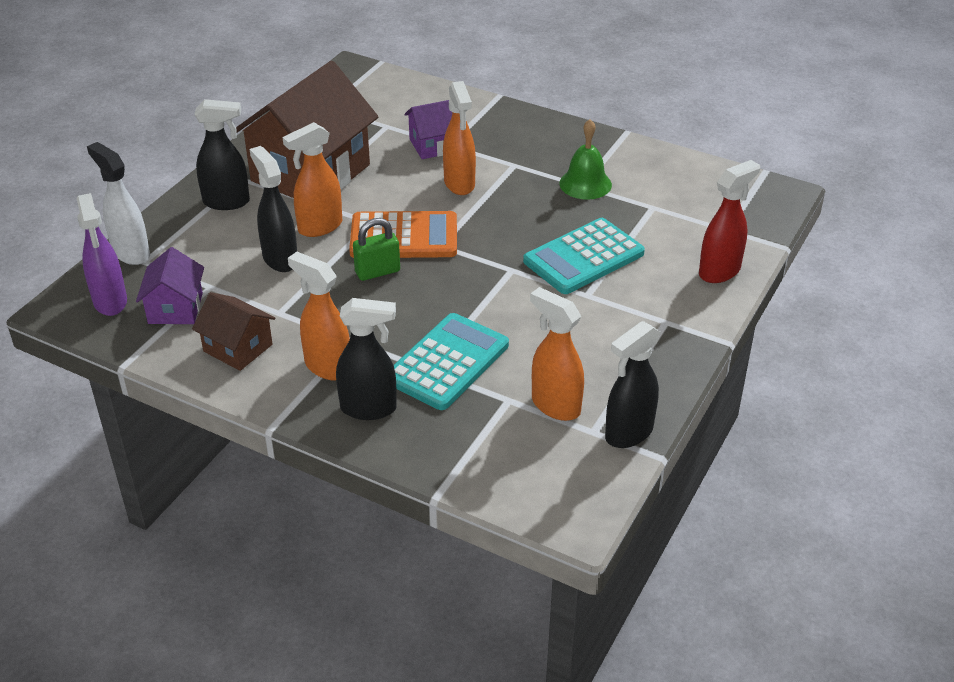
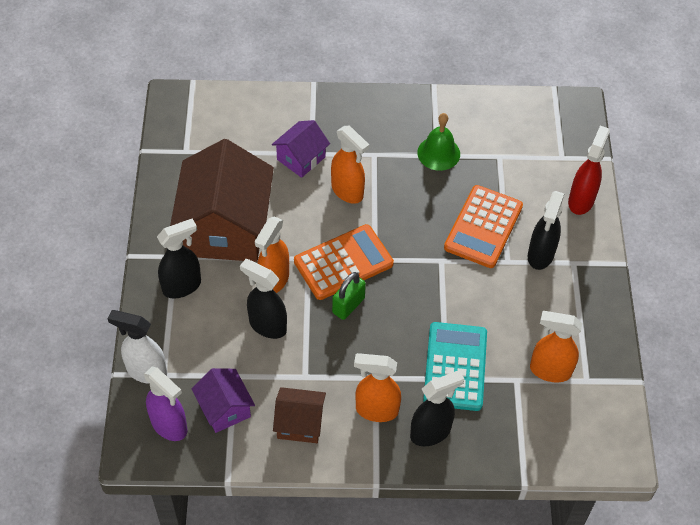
camera: 30 degrees left, 15 degrees up
turquoise calculator [523,218,645,294] -> orange calculator [444,185,523,268]
black spray bottle [605,321,661,448] -> black spray bottle moved to [528,191,564,270]

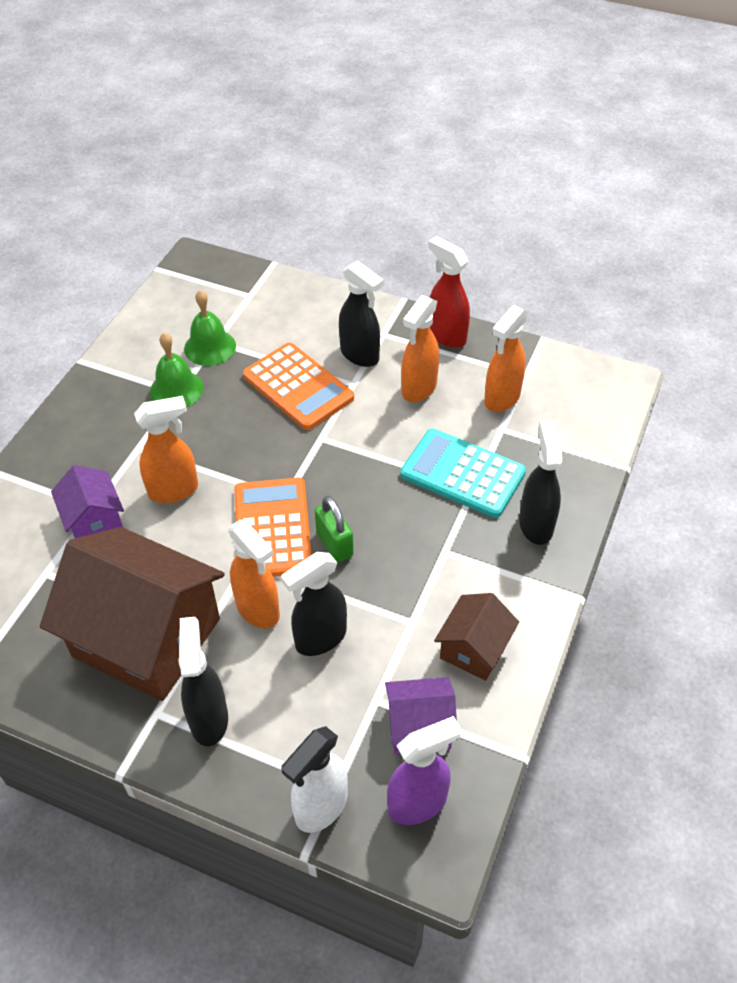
camera: 65 degrees left, 5 degrees down
orange spray bottle [354,353,401,422] -> orange spray bottle moved to [401,295,439,402]
red spray bottle [568,126,610,215] -> red spray bottle moved to [428,236,470,348]
none -> green bell [184,290,236,366]

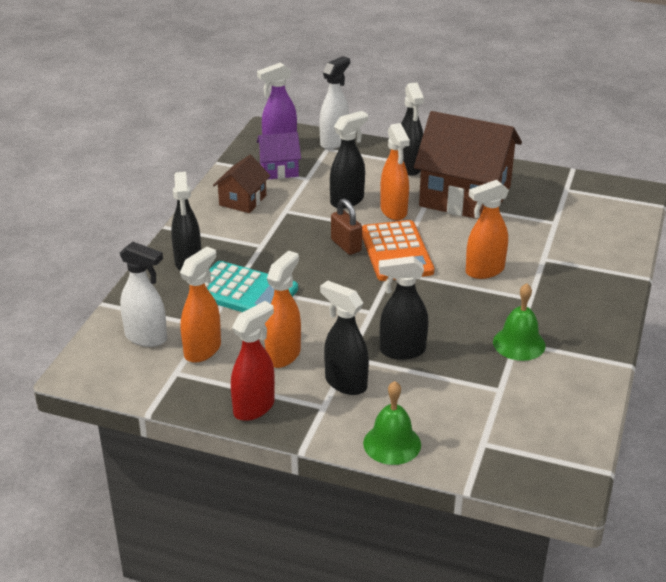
camera: 175 degrees right, 15 degrees down
purple house [51,465,124,538] -> none
green bell [184,290,236,366] -> green bell moved to [363,381,421,465]
orange spray bottle [228,520,280,628] -> orange spray bottle turned 150 degrees counterclockwise [380,123,410,221]
orange calculator [243,343,354,430] -> black spray bottle [379,256,428,360]
green padlock [315,496,354,563] -> brown padlock [331,199,362,255]
red spray bottle [428,236,470,348] -> red spray bottle turned 90 degrees counterclockwise [231,301,275,421]
none -> white spray bottle [120,241,167,347]

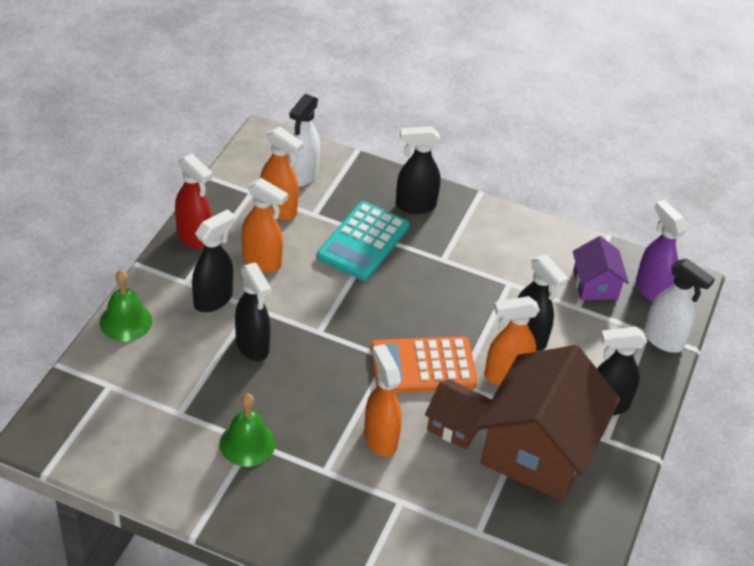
camera: 90 degrees right, 10 degrees up
brown house [213,155,270,213] -> brown house moved to [425,379,492,449]
brown padlock [331,199,362,255] -> none
black spray bottle [379,256,428,360] -> black spray bottle turned 150 degrees clockwise [235,263,271,361]

